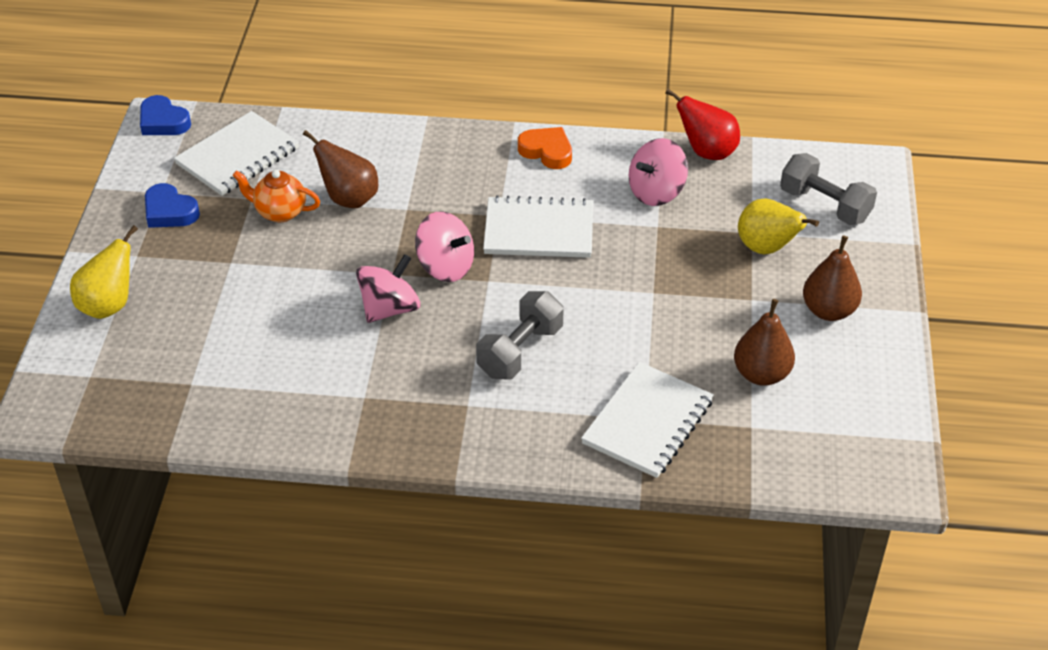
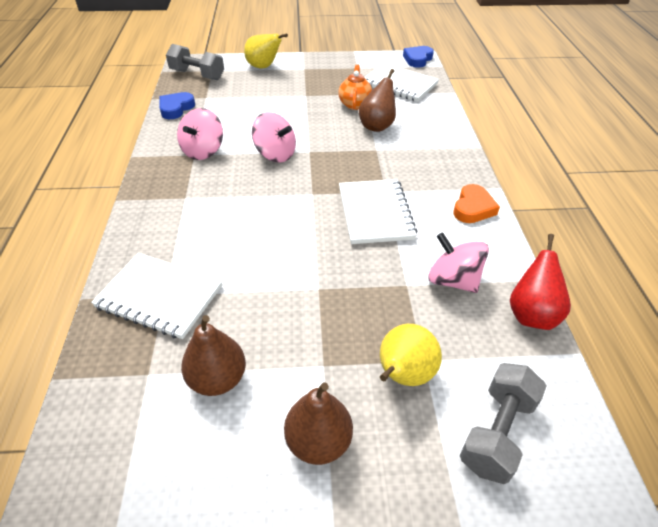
camera: 80 degrees right, 0 degrees up
blue heart [145,183,200,228] -> blue heart moved to [159,92,195,119]
pink spinning top [415,211,474,282] -> pink spinning top moved to [177,108,223,160]
grey dumbbell [476,291,564,380] -> grey dumbbell moved to [166,44,224,80]

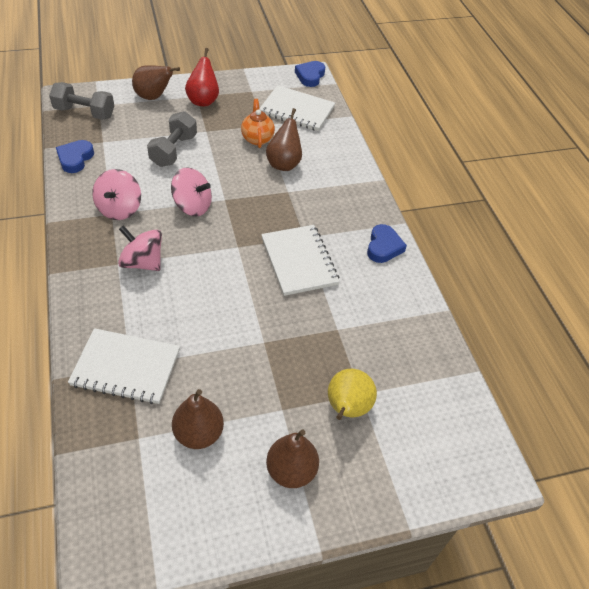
camera: 15 degrees left, 5 degrees up
yellow pear [244,33,288,68] -> brown pear [132,65,180,100]
pink spinning top [428,232,489,293] -> pink spinning top moved to [118,225,162,271]
orange heart [453,184,500,223] -> blue heart [367,224,407,263]
grey dumbbell [460,363,547,484] -> grey dumbbell moved to [147,111,197,167]
red pear [510,234,571,330] -> red pear moved to [185,48,219,106]

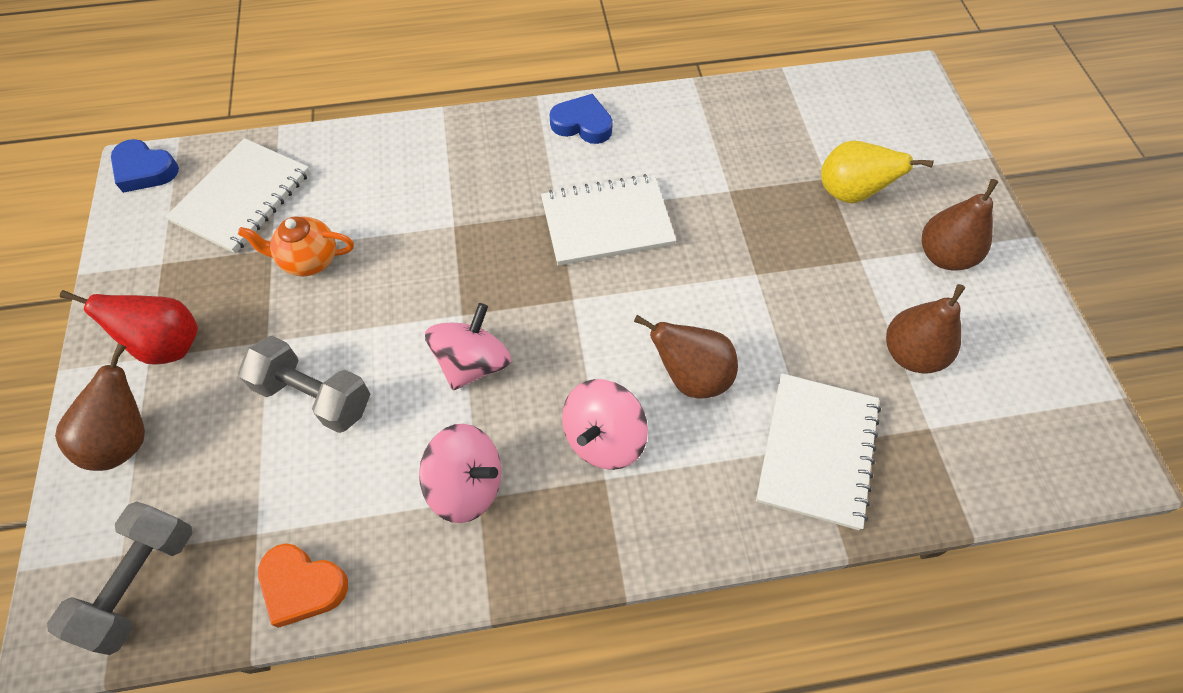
camera: 80 degrees left, 10 degrees up
blue heart [56,140,94,173] -> orange heart [258,543,348,628]
brown pear [266,108,302,171] -> brown pear moved to [634,315,738,399]

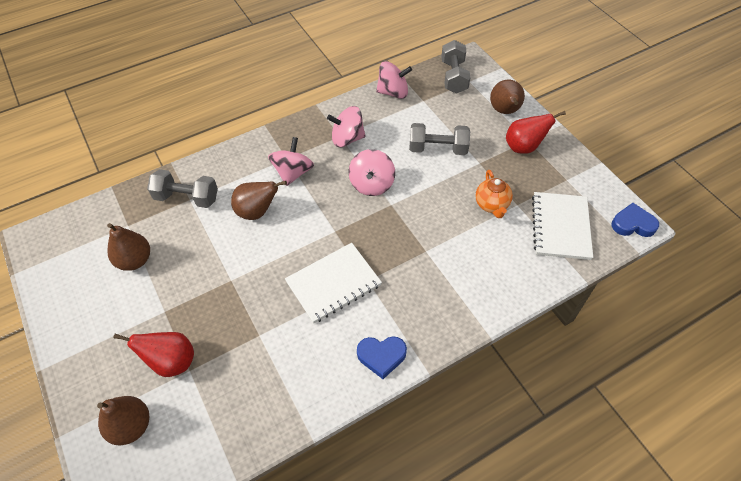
camera: 160 degrees right, 5 degrees down
orange teapot [238,216,354,277] -> orange teapot turned 105 degrees clockwise [475,170,513,218]
orange heart [258,543,348,628] -> pink spinning top [376,61,412,99]
white notebook [756,373,881,530] -> grey dumbbell [147,169,218,208]
yellow pear [821,140,934,203] -> red pear [113,332,194,377]
brown pear [922,179,998,271] -> brown pear moved to [97,396,149,445]

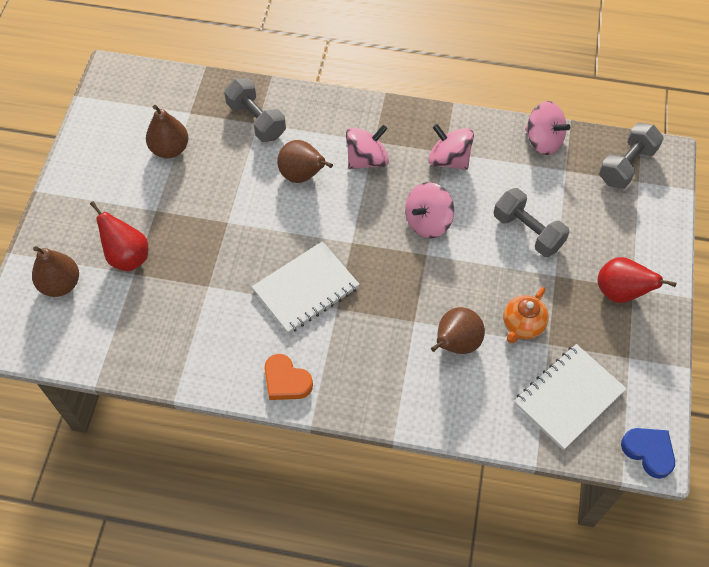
camera: 40 degrees right, 5 degrees up
white notebook [285,243,382,323] -> white notebook turned 45 degrees counterclockwise [252,241,360,334]
blue heart [357,336,407,379] -> orange heart [265,354,313,400]
brown pear [490,80,525,114] -> brown pear moved to [431,307,485,354]

